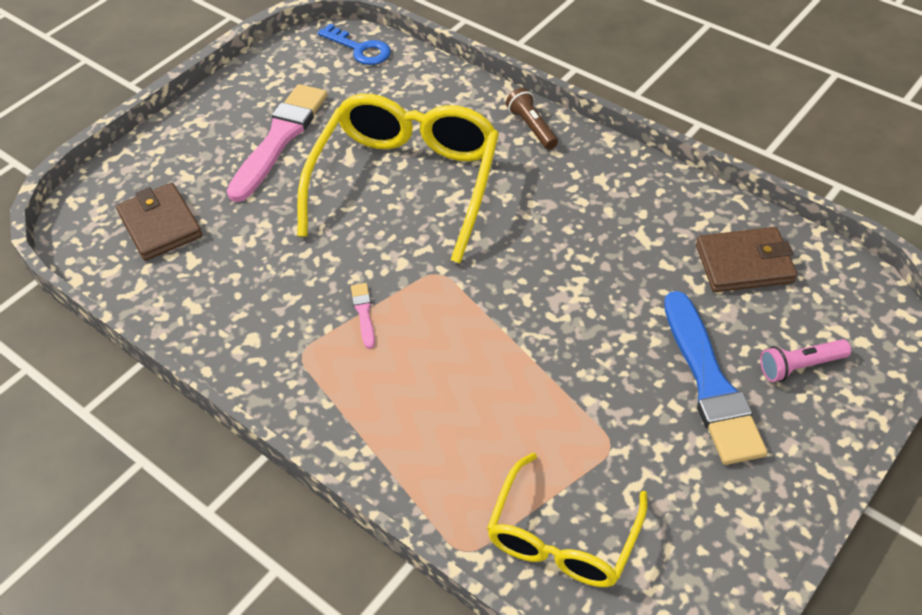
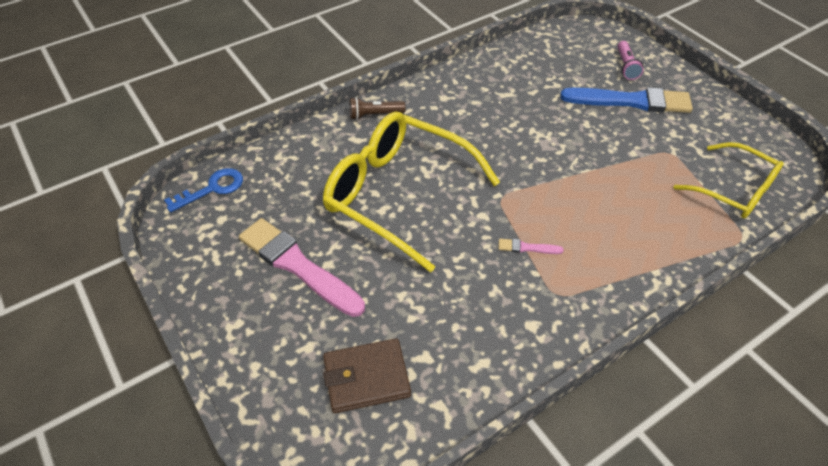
camera: 75 degrees left, 0 degrees up
brown wallet [696,227,797,292] -> none

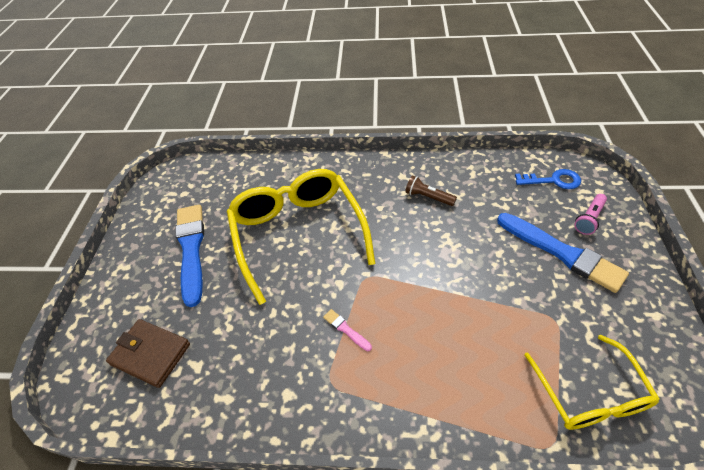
camera: 40 degrees right, 0 degrees up
blue key [164,168,243,212] -> blue key moved to [515,169,581,189]
pink brush [239,218,365,317] -> blue brush [175,205,204,307]
brown flashlight [350,97,406,120] -> brown flashlight moved to [405,175,457,206]

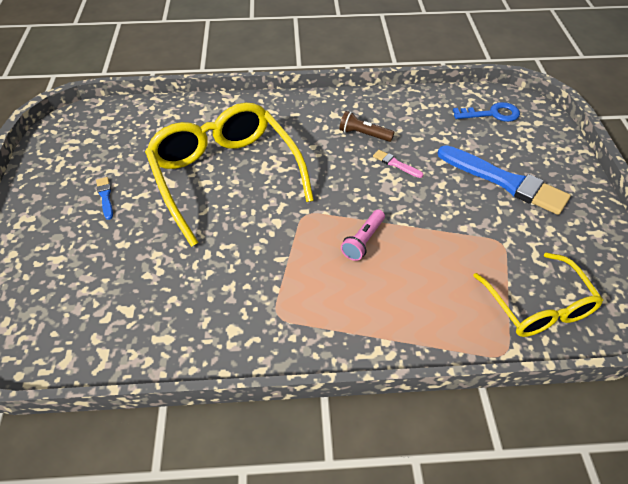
camera: 10 degrees left, 0 degrees up
brown wallet [106,319,190,388] -> none
blue brush [175,205,204,307] -> blue brush [96,177,113,220], size x0.42
pink brush [323,309,372,352] -> pink brush moved to [373,150,423,178]
pink flashlight [574,194,607,235] -> pink flashlight moved to [341,210,385,261]

